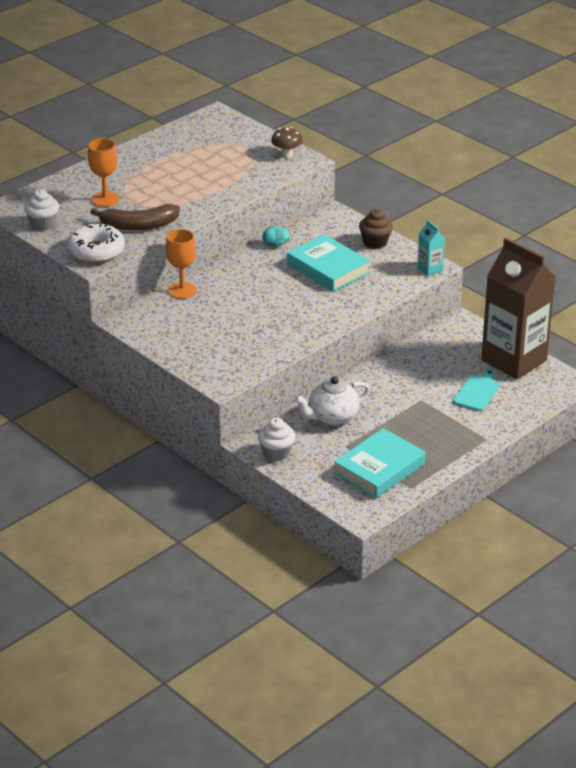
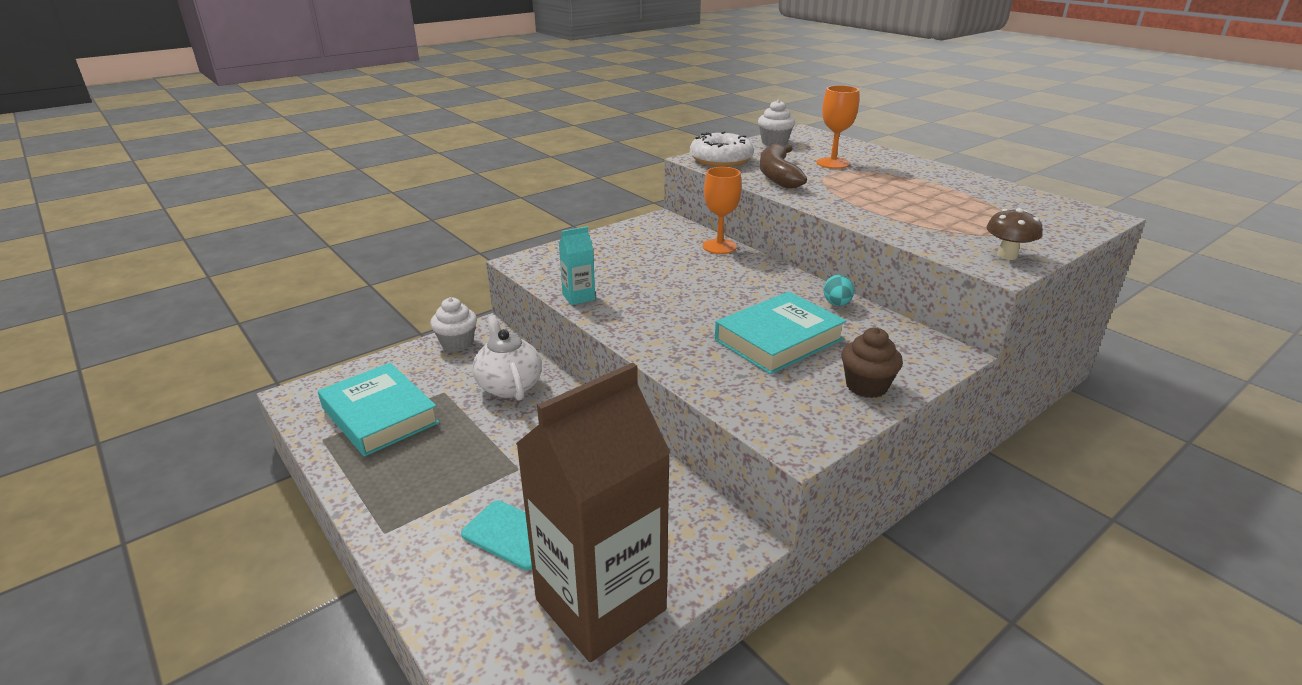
camera: 95 degrees right, 5 degrees down
turquoise carton [418,220,445,276] -> turquoise carton moved to [559,226,595,305]

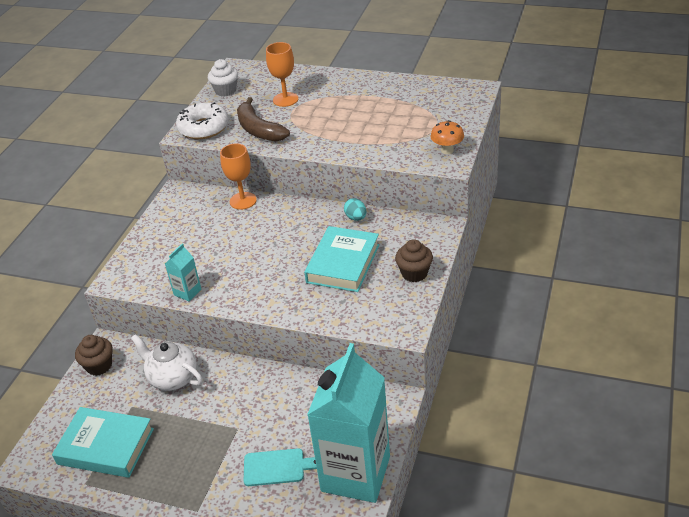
camera: 30 degrees left, 10 degrees up
white cupcake [430,297,477,352] -> brown cupcake [75,335,113,376]
brown carton [516,362,671,662] -> turquoise carton [307,343,390,503]
brown mushroom [986,208,1042,260] -> orange mushroom [430,120,464,154]

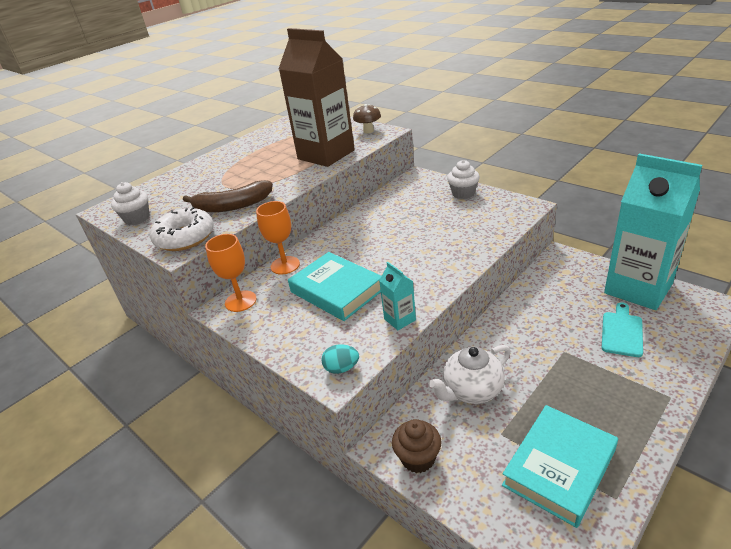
camera: 65 degrees left, 5 degrees down
orange goblet [266,42,298,107] -> orange goblet moved to [205,234,257,312]
turquoise book [304,226,379,292] -> turquoise book moved to [288,252,381,321]
turquoise egg [344,198,366,221] -> turquoise egg moved to [321,344,359,374]
brown cupcake [395,239,433,282] -> white cupcake [447,160,480,199]
orange mushroom [430,120,464,154] -> brown mushroom [353,104,381,133]
none -> brown carton [279,28,355,167]

